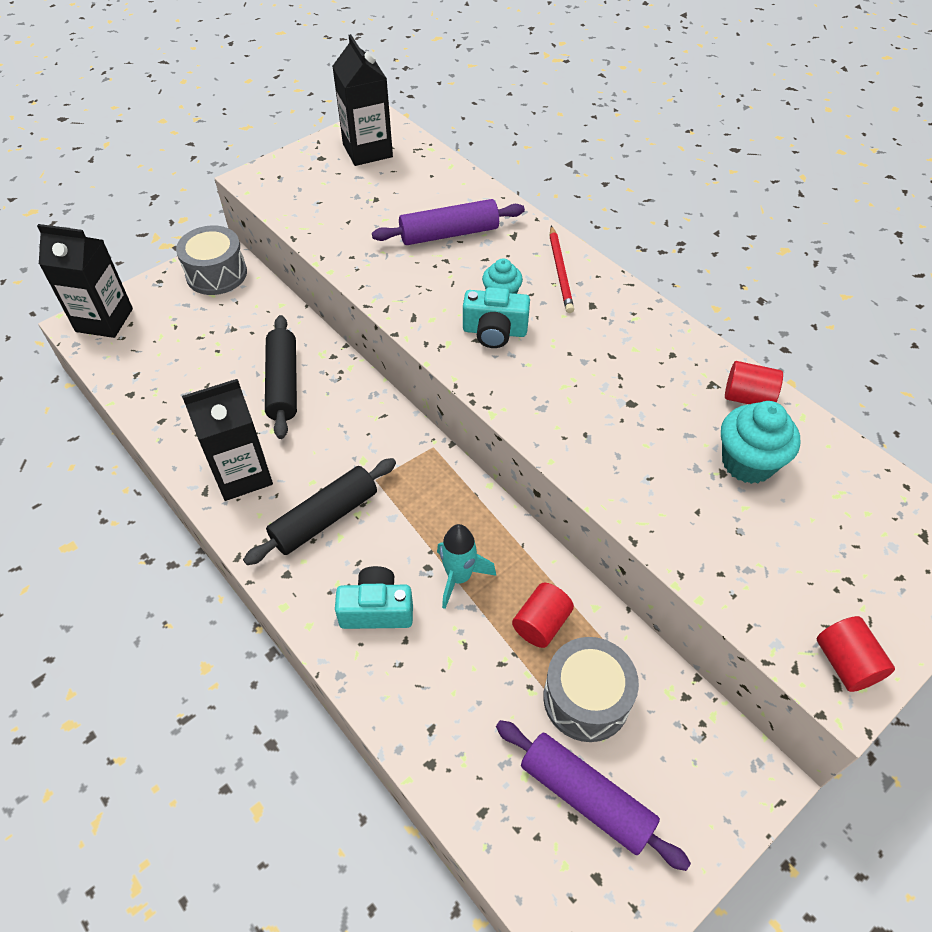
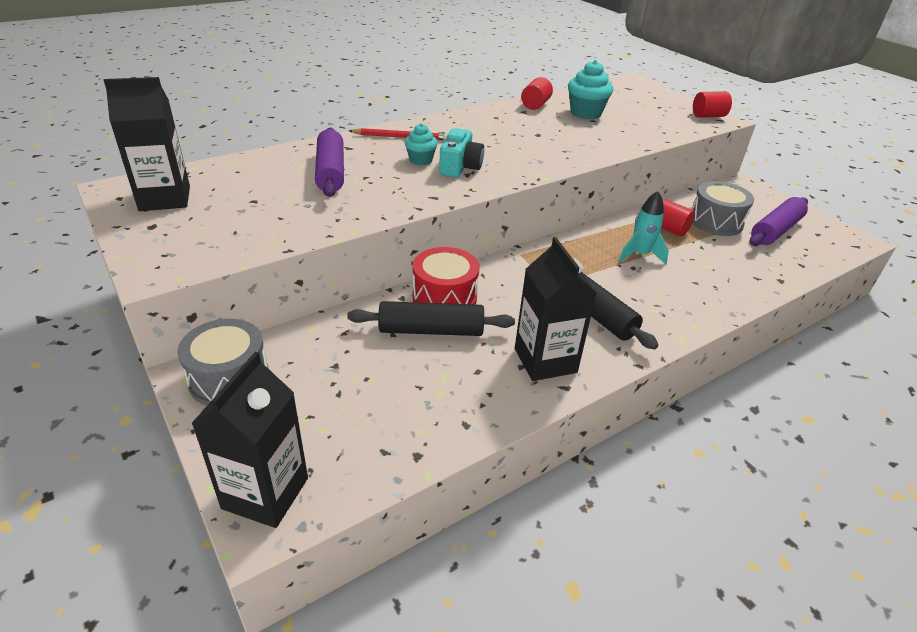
camera: 85 degrees left, 15 degrees down
turquoise camera [335,566,413,629] -> none
none -> red drum [413,247,480,305]

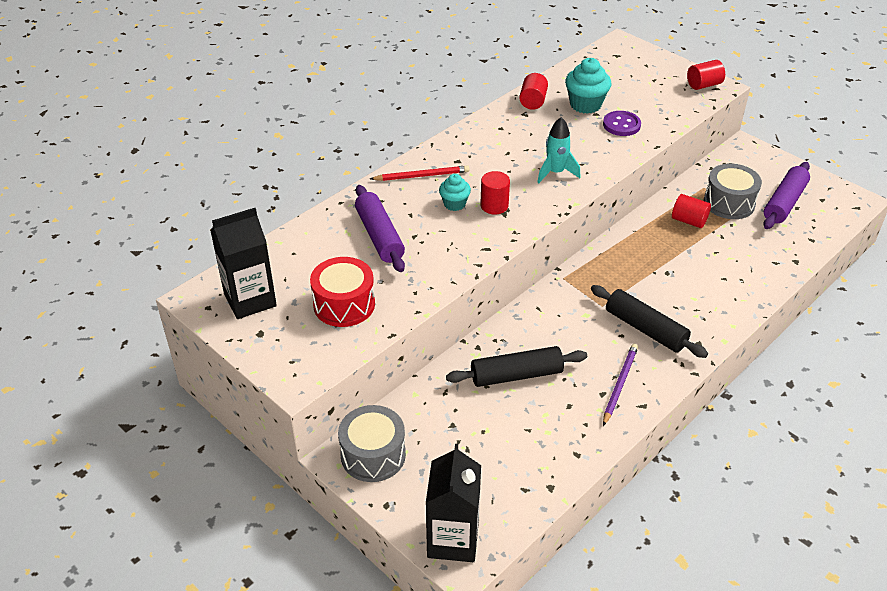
camera: 10 degrees left, 5 degrees up
red drum [413,247,480,305] -> red drum moved to [310,257,375,327]
turquoise camera [439,128,484,178] -> red cylinder [480,171,510,215]
black carton [515,237,597,381] -> purple pencil [603,344,638,426]
turquoise rocket [619,191,669,264] -> turquoise rocket moved to [537,117,581,183]
none -> purple button [603,111,641,136]

